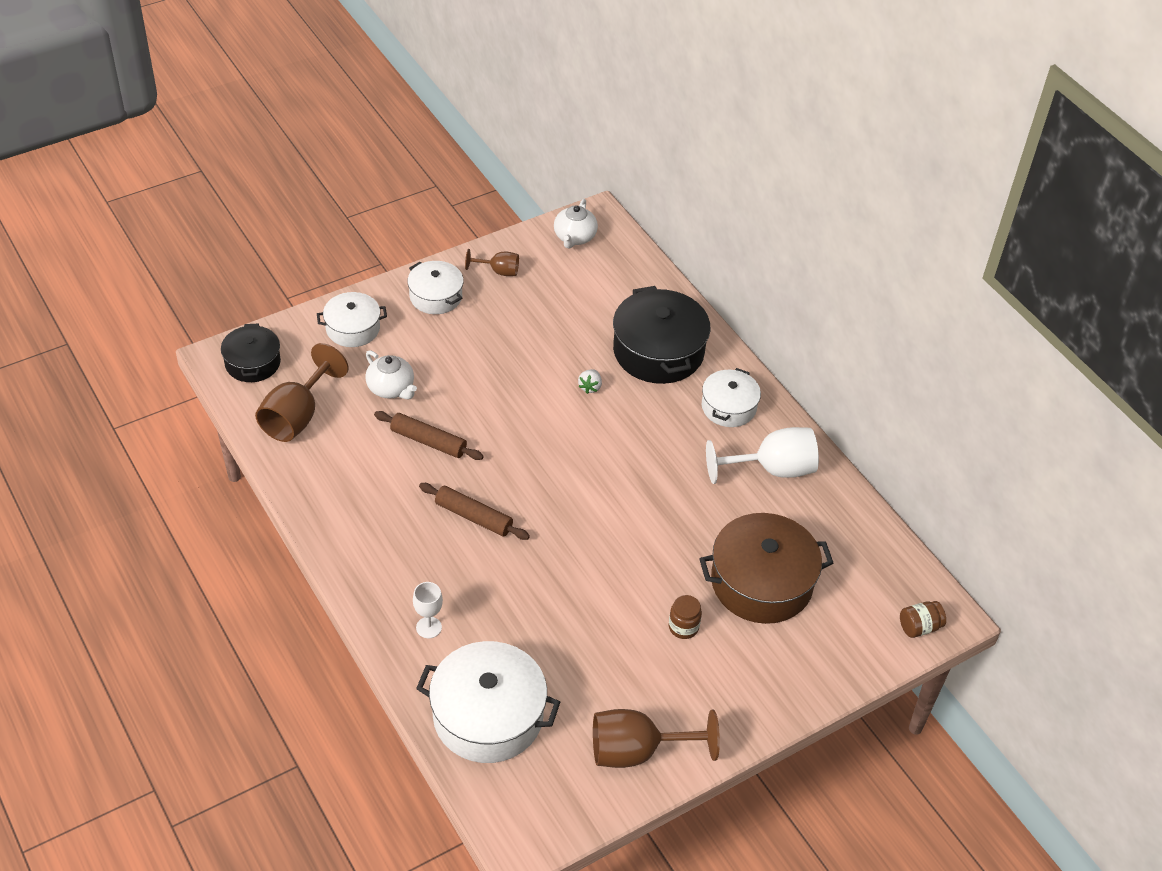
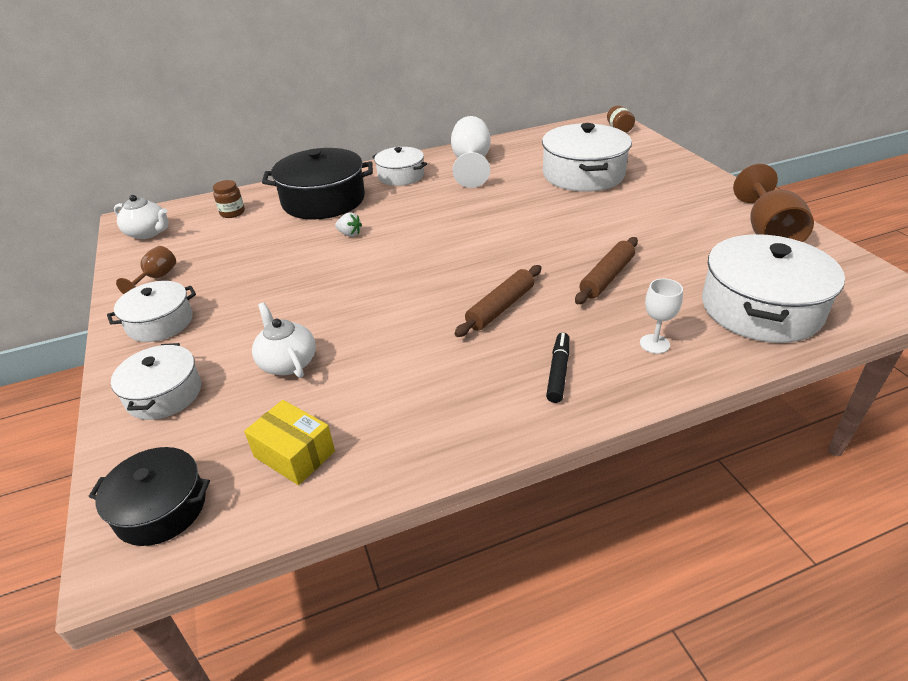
camera: 75 degrees left, 10 degrees down
brown goblet [255,343,349,442] -> yellow box [244,400,335,485]
white teapot [365,350,417,400] -> white teapot turned 90 degrees counterclockwise [252,302,316,378]
brown rolling pin [374,411,484,460] -> brown rolling pin moved to [575,237,638,304]
brown jar [669,595,702,639] -> brown jar moved to [213,180,245,218]
brown pot [699,513,833,624] -> white pot [542,123,632,192]
none -> black marker [546,333,570,403]

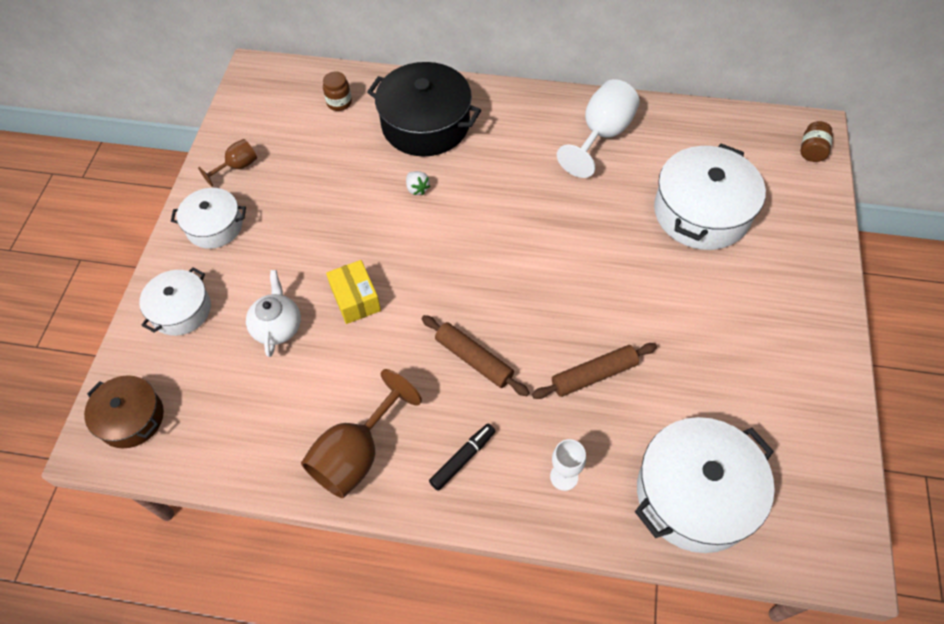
camera: 30 degrees right, 20 degrees up
black pot [89,447,210,546] -> brown pot [84,375,164,448]
white teapot [114,195,169,239] -> none
yellow box [244,400,335,485] -> yellow box moved to [326,260,381,324]
white pot [372,147,427,186] -> none
brown rolling pin [454,265,542,337] -> brown rolling pin turned 60 degrees clockwise [421,315,530,396]
brown goblet [733,164,814,242] -> brown goblet moved to [301,369,422,498]

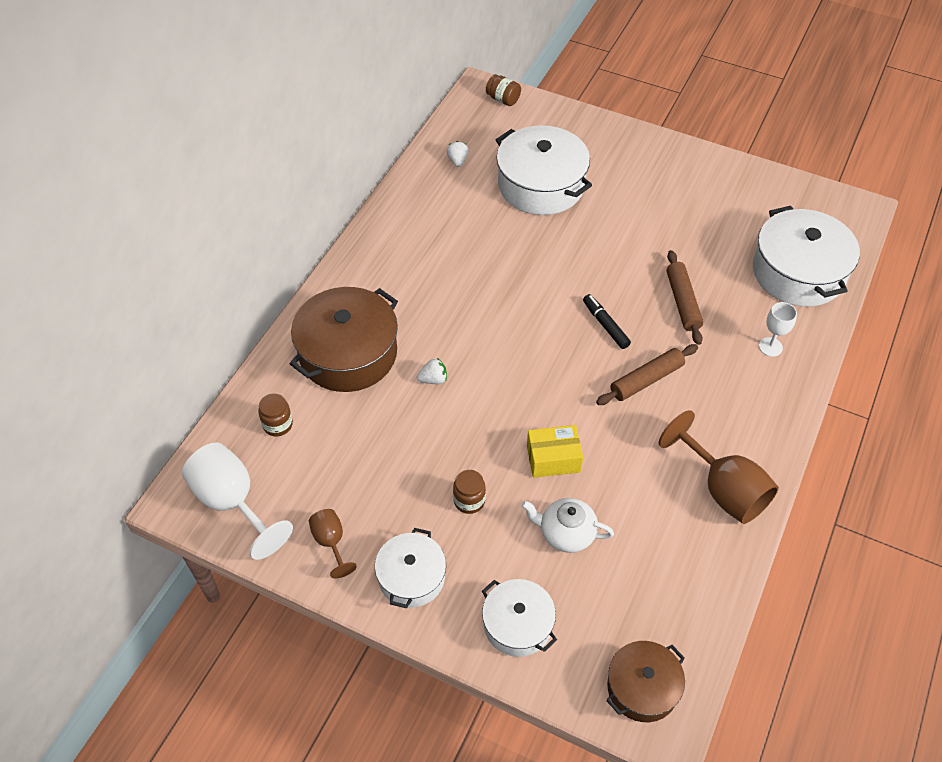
camera: 75 degrees left, 5 degrees down
black pot [367,62,481,156] -> brown pot [290,287,398,392]
black marker [429,424,495,491] -> black marker moved to [583,294,631,349]
white goblet [557,79,640,178] -> white goblet moved to [182,442,293,560]
none -> white strawberry [447,141,469,167]
none -> brown jar [453,470,486,514]

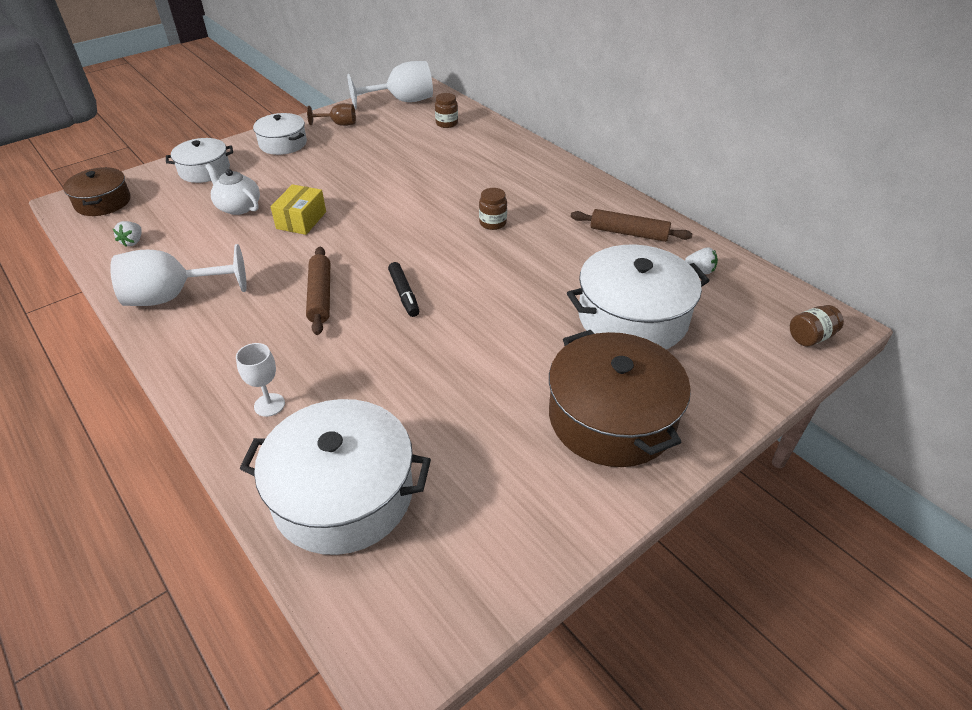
camera: 115 degrees right, 10 degrees down
brown pot [290,287,398,392] -> brown pot moved to [549,330,691,467]
white strawberry [417,358,447,384] -> white strawberry moved to [113,221,142,247]
brown jar [453,470,486,514] -> brown jar moved to [479,188,507,230]
white teapot [521,498,614,553] -> white teapot turned 90 degrees counterclockwise [205,164,260,215]
black marker [583,294,631,349] -> black marker turned 75 degrees clockwise [388,262,419,317]
brown goblet [659,410,779,524] -> white goblet [110,244,247,306]
brown rolling pin [666,250,703,345] -> brown rolling pin moved to [571,209,692,242]

